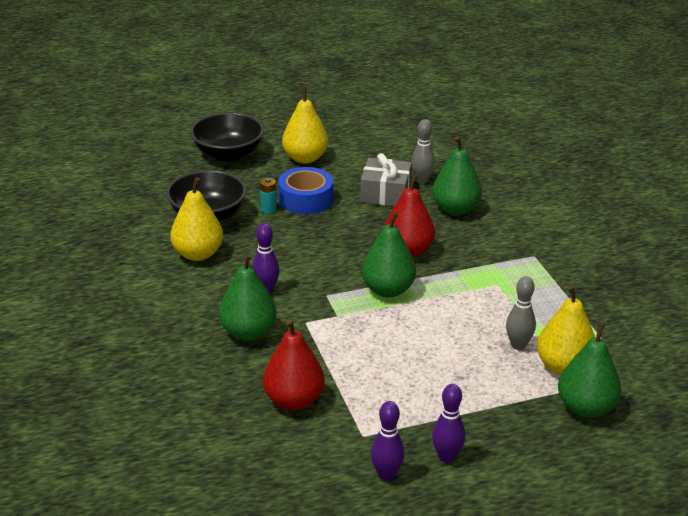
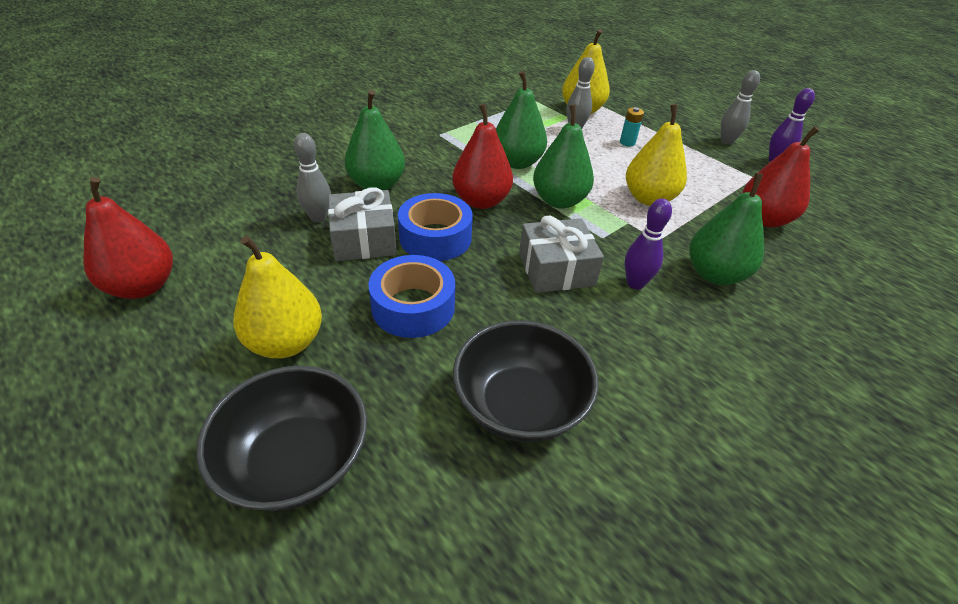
camera: 115 degrees left, 10 degrees up
yellow pear [170,177,223,261] -> yellow pear moved to [626,104,687,206]
turquoise battery [260,178,277,214] -> turquoise battery moved to [620,107,644,146]
purple bowling pin [432,384,466,463] -> grey bowling pin [721,70,760,145]
green pear [558,323,621,418] -> green pear moved to [496,71,547,169]
none -> red pear [83,177,173,299]
none -> blue tape [398,193,473,261]
none -> grey gift [519,215,604,293]

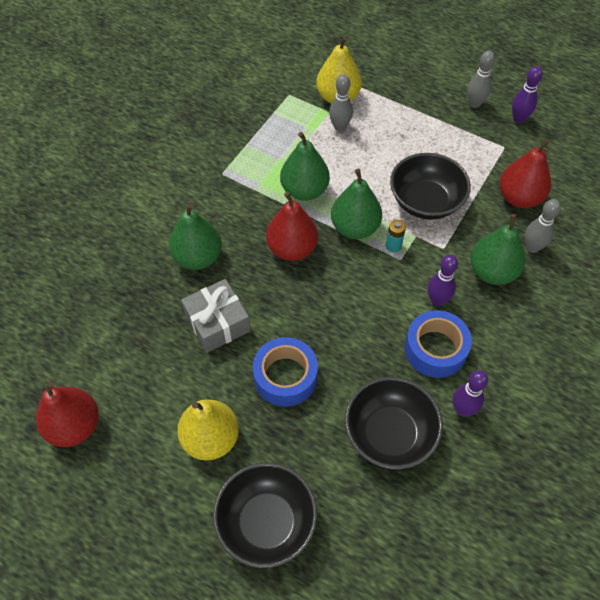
camera: 15 degrees left, 15 degrees up
grey bowling pin [294,133,331,223] -> grey bowling pin moved to [525,199,561,253]
blue tape [398,193,473,261] -> blue tape moved to [405,310,472,378]
grey gift [519,215,604,293] -> none
turquoise battery [620,107,644,146] -> turquoise battery moved to [386,219,406,253]
yellow pear [626,104,687,206] -> black bowl [390,153,471,220]
none -> purple bowling pin [453,370,488,417]

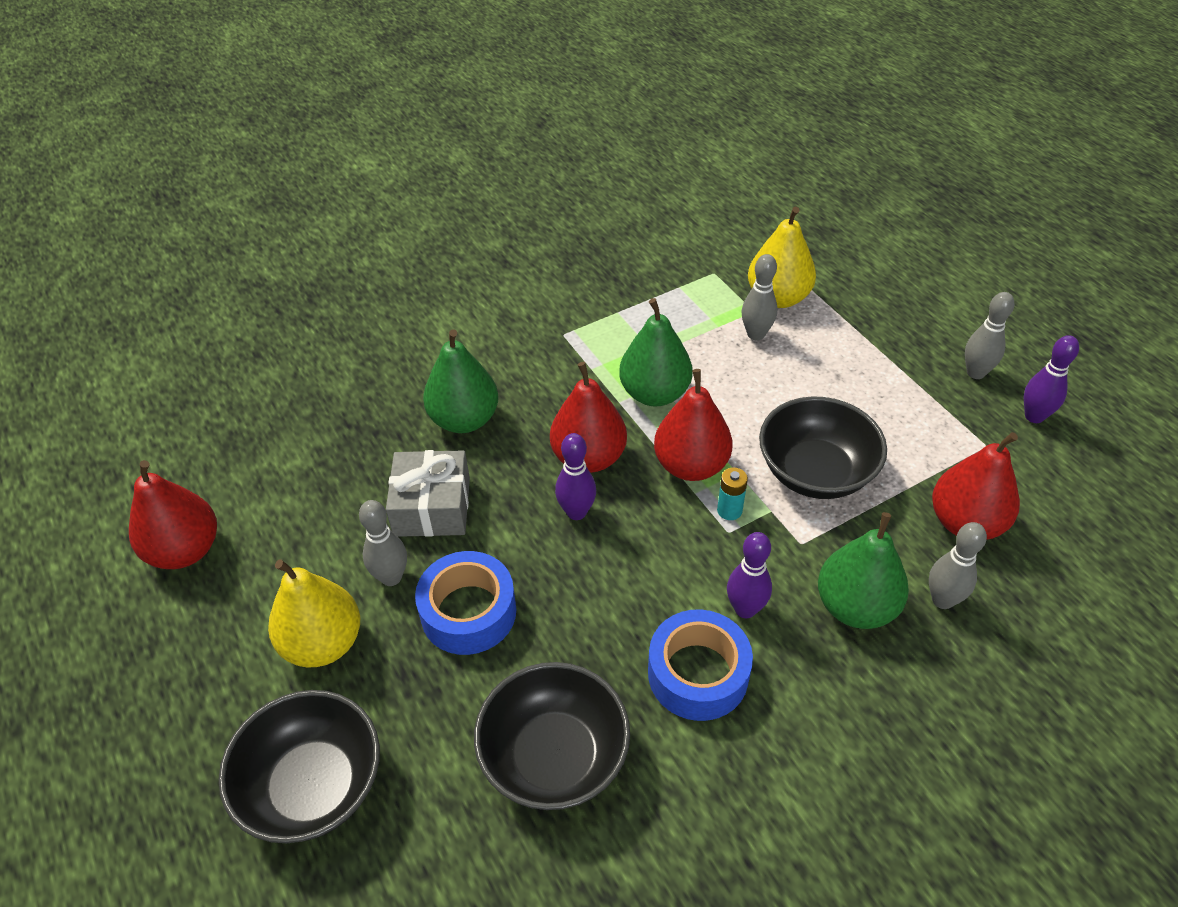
camera: 30 degrees right, 10 degrees down
green pear [331,169,382,239] -> red pear [654,369,733,481]
purple bowling pin [453,370,488,417] -> purple bowling pin moved to [555,433,596,520]
none -> grey bowling pin [359,500,407,586]

